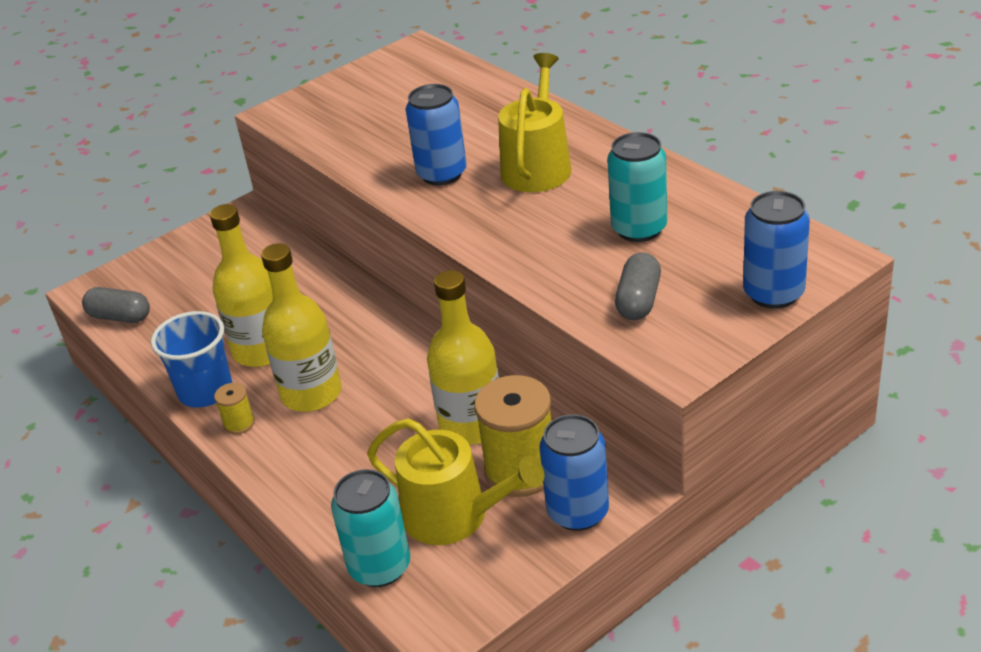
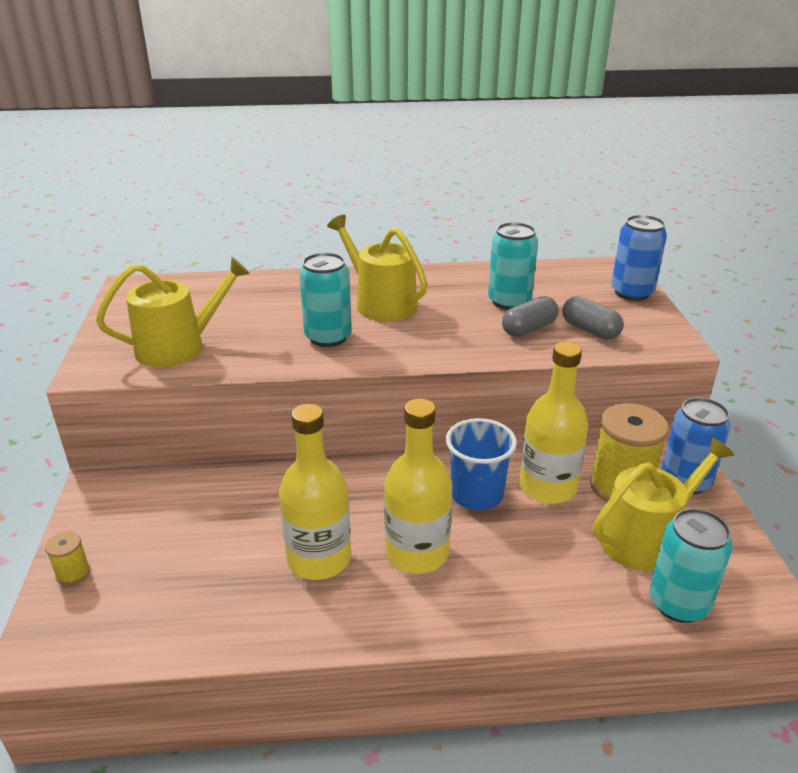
camera: 60 degrees left, 5 degrees down
grey capsule [82,287,150,323] -> grey capsule moved to [502,296,558,337]
blue cup [151,311,232,407] -> blue cup moved to [446,418,517,510]
yellow spool [214,383,255,434] -> yellow spool moved to [45,531,90,585]
blue can [405,84,467,186] -> turquoise can [299,252,352,347]
none -> yellow watering can [96,257,250,367]

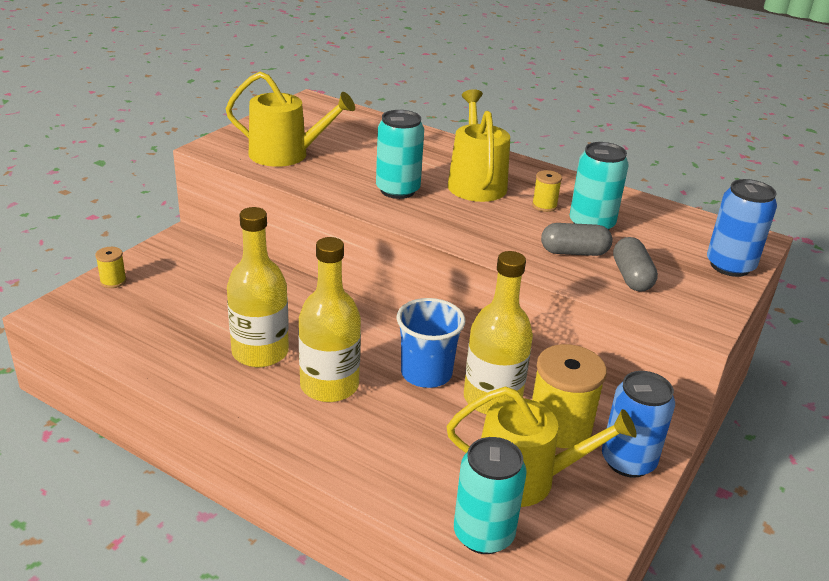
camera: 35 degrees right, 0 degrees up
none -> yellow spool [532,170,562,212]

